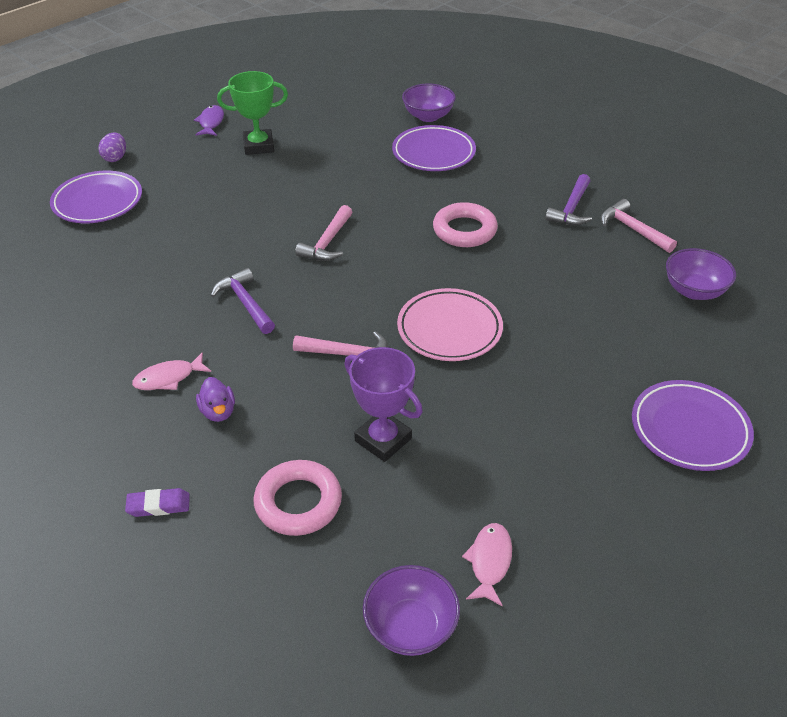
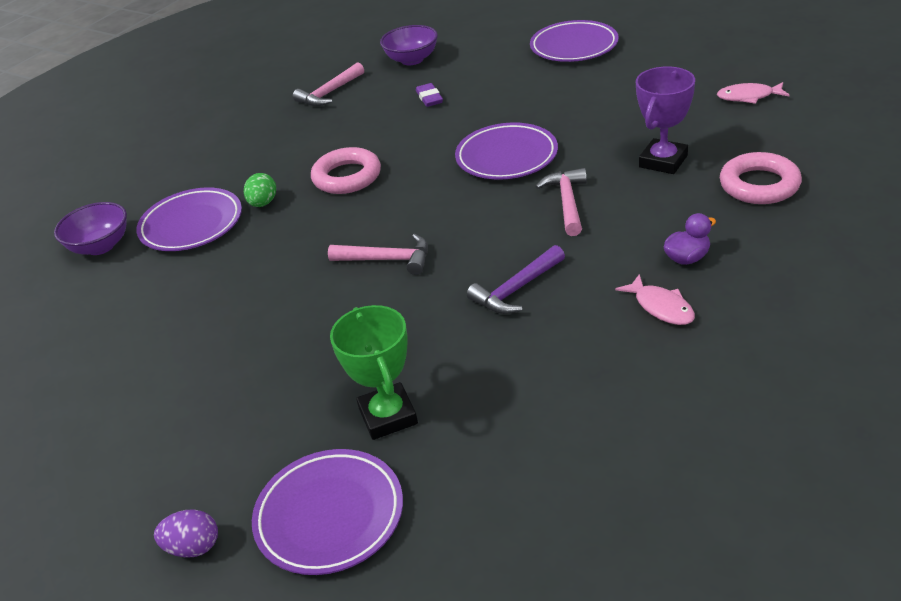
camera: 95 degrees left, 5 degrees down
purple eraser [125,488,190,517] -> purple eraser moved to [416,83,443,107]
purple fish [194,105,224,136] -> none
green trophy [217,71,288,155] -> green trophy moved to [330,305,418,440]
purple bowl [363,565,460,656] -> none
pink plate [397,288,503,361] -> purple plate [455,123,558,180]
purple hammer [545,174,592,225] -> none
none -> green egg [244,173,276,207]

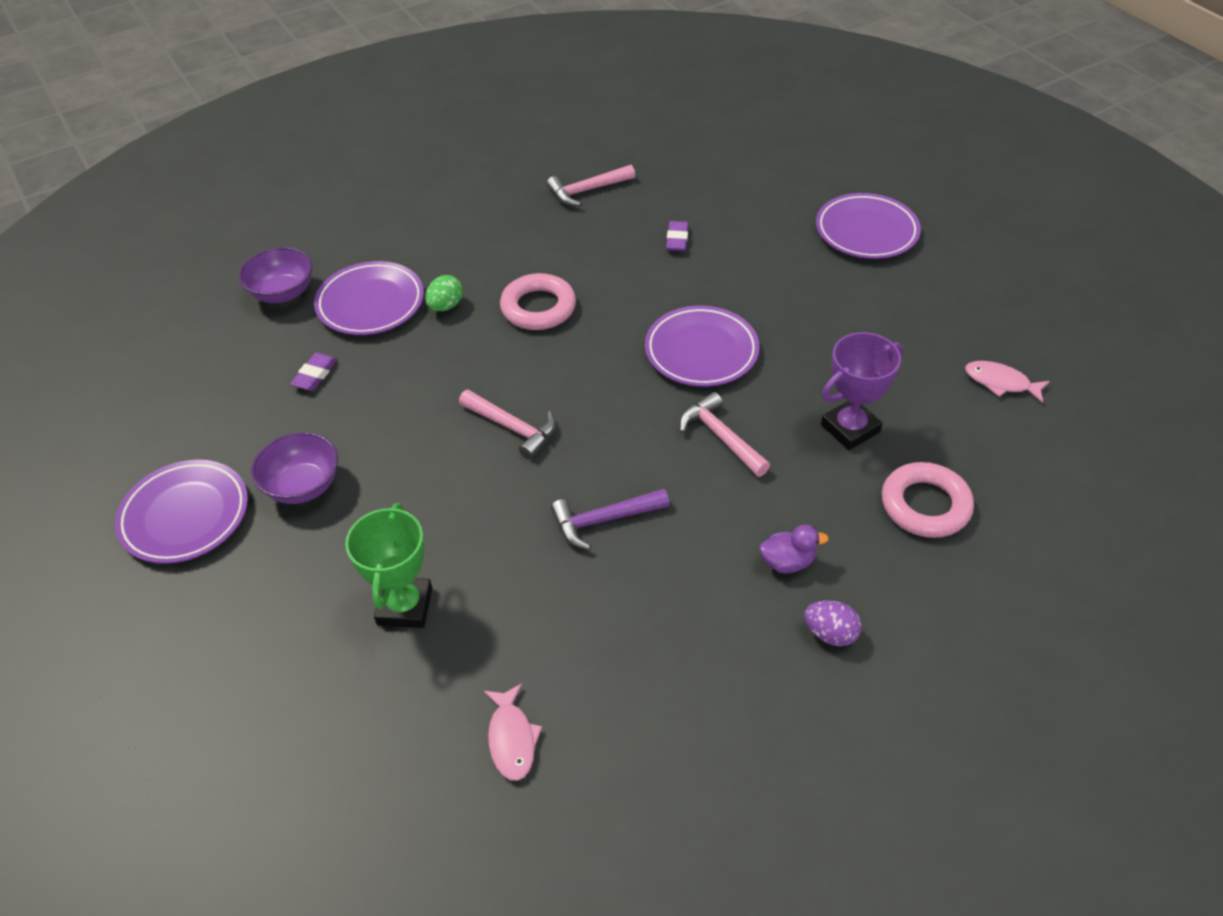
camera: 20 degrees right, 10 degrees up
purple egg [154,510,218,558] -> purple egg moved to [804,601,862,646]
purple plate [252,449,403,575] -> purple plate moved to [115,460,248,564]
purple bowl [380,25,438,65] -> purple bowl moved to [251,432,338,504]
pink hammer [535,168,587,236] -> pink hammer turned 60 degrees counterclockwise [679,392,770,477]
pink fish [615,274,695,325] -> pink fish moved to [484,683,542,781]
none -> purple eraser [290,353,338,391]

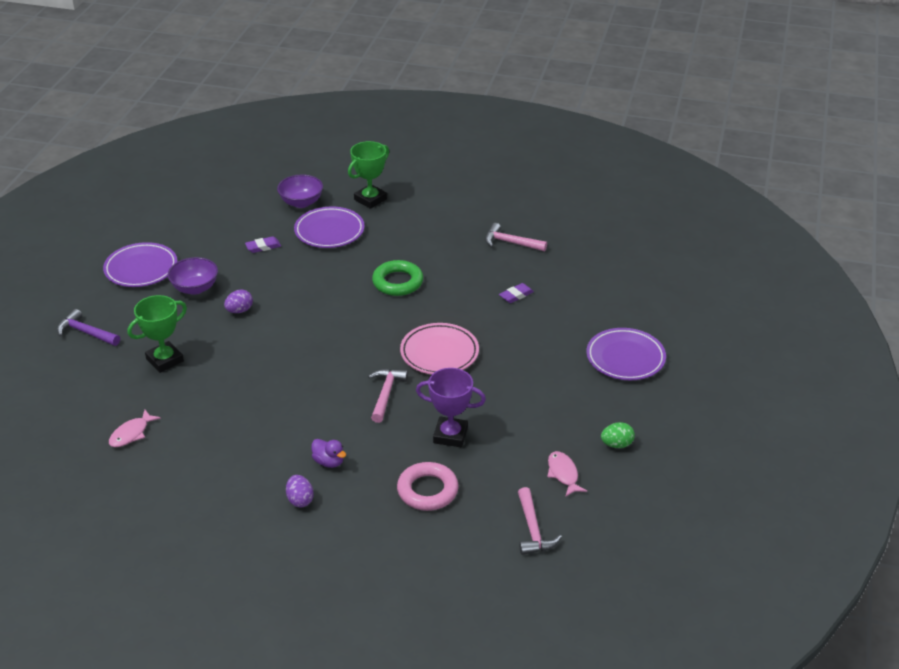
camera: 45 degrees right, 10 degrees down
green egg [425,275,463,311] -> green egg moved to [601,422,635,448]
pink hammer [459,390,556,459] -> pink hammer moved to [518,487,562,555]
pink ring [500,273,576,330] -> green ring [372,260,423,296]
purple hammer [551,489,669,550] -> purple hammer moved to [57,309,120,346]
purple plate [645,306,760,387] -> pink plate [400,323,479,374]
none -> purple egg [224,290,253,313]
none -> green trophy [348,141,389,209]

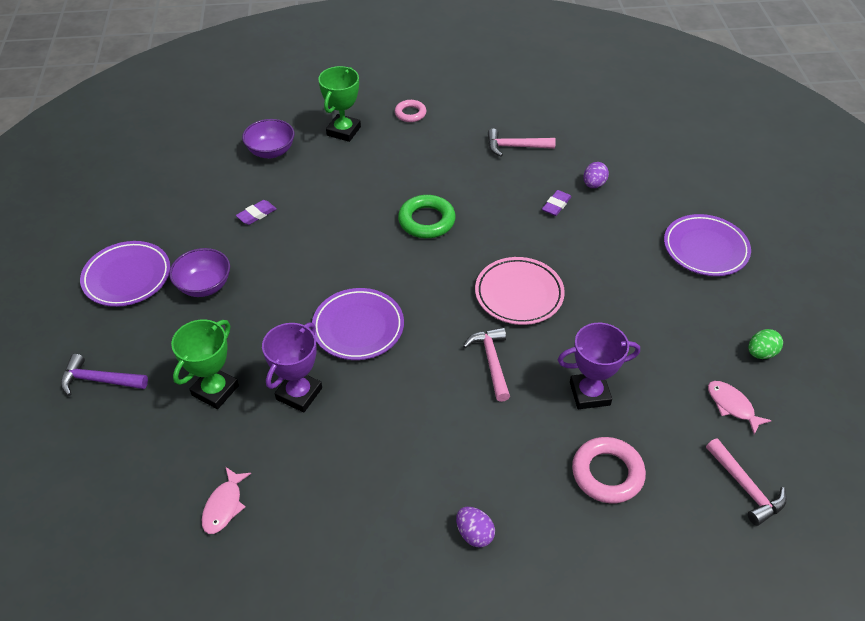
camera: 20 degrees left, 10 degrees up
purple egg [224,290,253,313] -> purple egg moved to [583,162,609,188]
purple plate [294,206,365,248] -> purple plate moved to [312,288,404,360]
purple duck [312,439,346,468] -> none
none -> purple trophy [262,322,322,412]
none -> pink ring [395,100,426,122]

